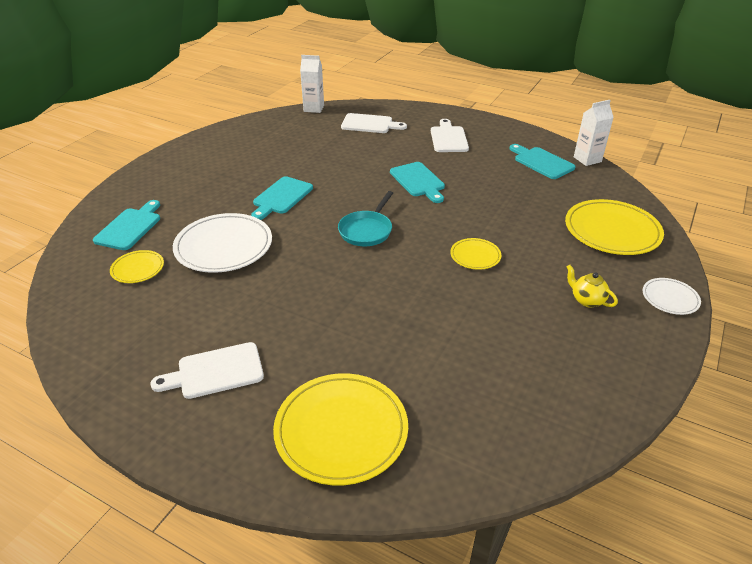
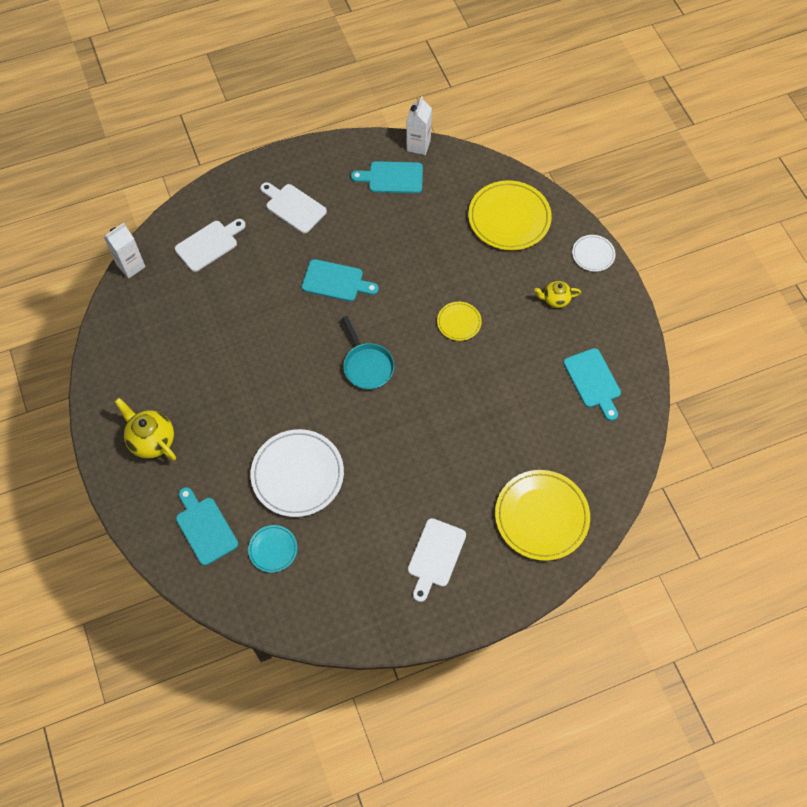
camera: 50 degrees left, 25 degrees up
yellow plate [110,250,164,283] -> turquoise plate [248,525,297,573]
turquoise cutting board [251,176,313,220] -> turquoise cutting board moved to [563,348,621,421]
none -> yellow teapot [114,398,176,461]

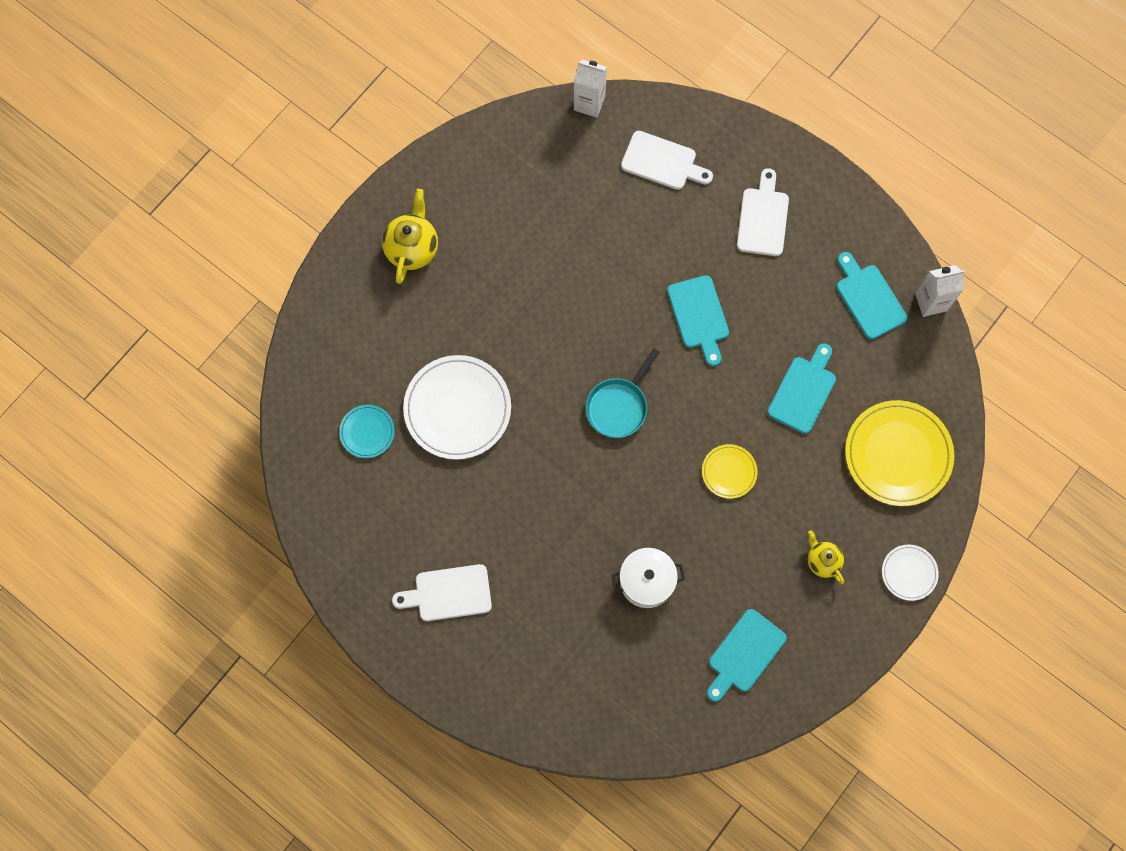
camera: 60 degrees right, 10 degrees up
turquoise cutting board [176,487,238,566] -> turquoise cutting board moved to [767,343,836,434]
yellow plate [495,470,590,561] -> none
none -> white pot [612,548,685,608]

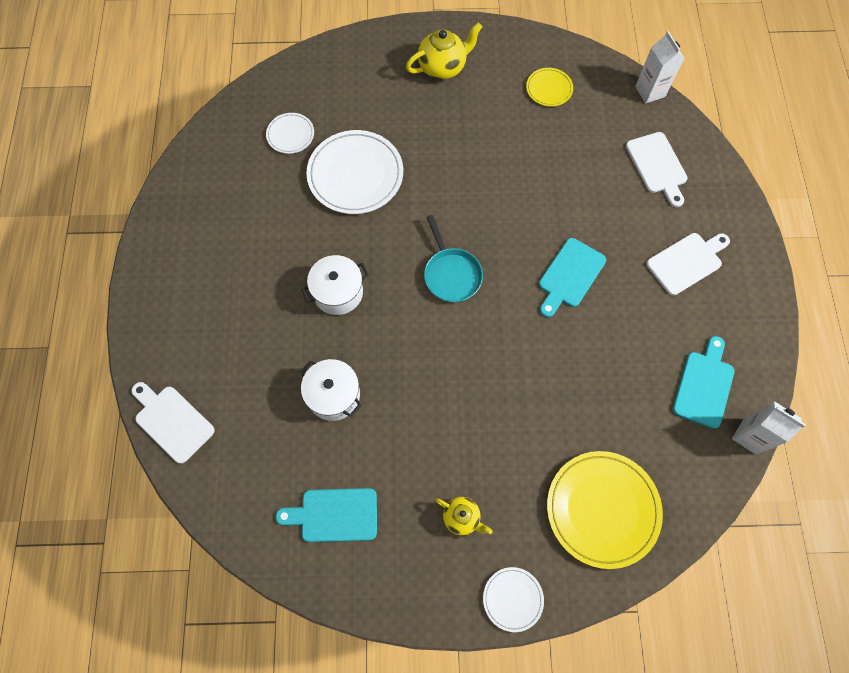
camera: 50 degrees right, 5 degrees down
turquoise plate [339,405,395,458] -> white plate [266,113,314,154]
white cutting board [392,564,492,621] -> white cutting board moved to [131,382,215,464]
turquoise pan [586,348,660,438] -> turquoise pan turned 105 degrees counterclockwise [424,215,483,303]
yellow plate [702,444,758,499] -> yellow plate moved to [526,68,573,107]
turquoise cutting board [767,343,836,434] -> none
yellow teapot [808,530,844,584] -> yellow teapot turned 105 degrees clockwise [435,497,493,535]
none -> white pot [302,255,369,315]

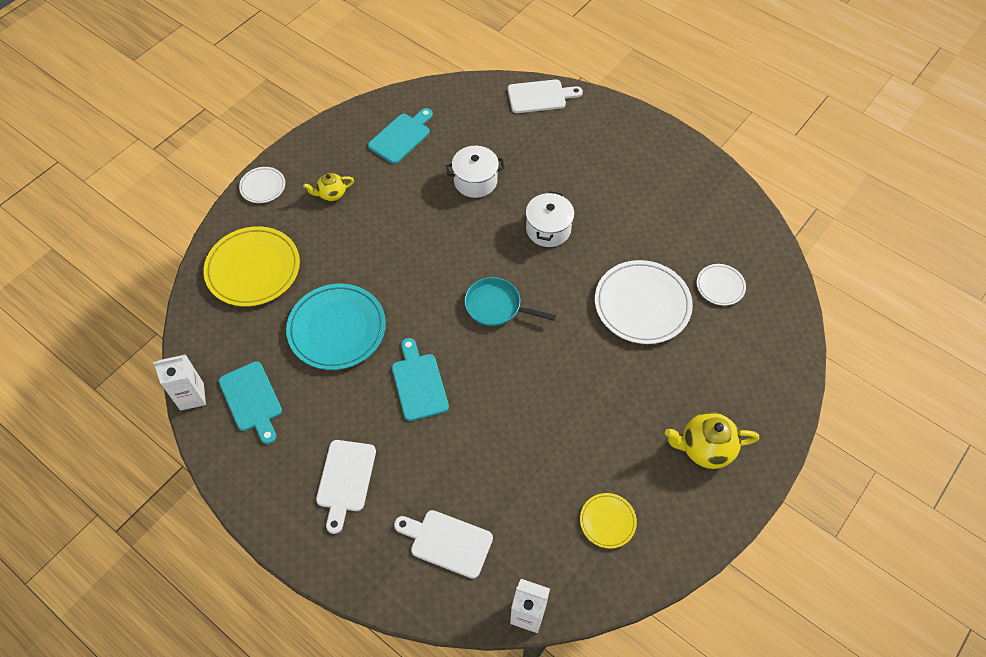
camera: 130 degrees right, 10 degrees down
yellow teapot [406,23,482,80] -> yellow teapot turned 75 degrees clockwise [665,412,759,469]
none -> turquoise plate [286,284,386,370]

